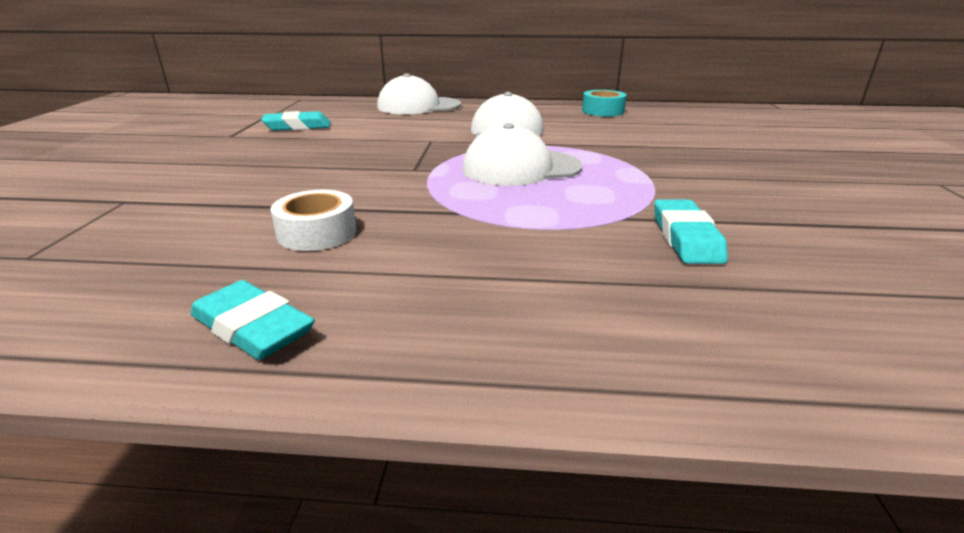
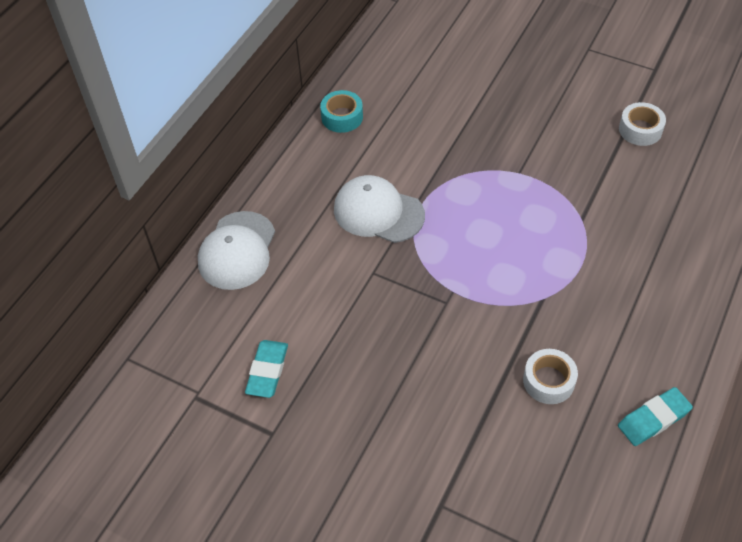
camera: 65 degrees left, 25 degrees up
white cap [462,123,582,186] -> none
turquoise eraser [654,199,728,264] -> none
none -> white tape [619,102,666,146]

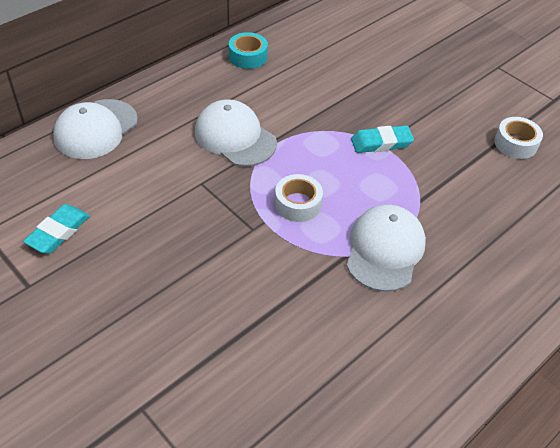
camera: 15 degrees right, 5 degrees down
white tape [523,349,578,404] -> white tape moved to [275,174,323,222]
turquoise eraser [618,387,693,446] -> turquoise eraser moved to [351,125,414,153]
none -> white cap [346,205,426,292]

